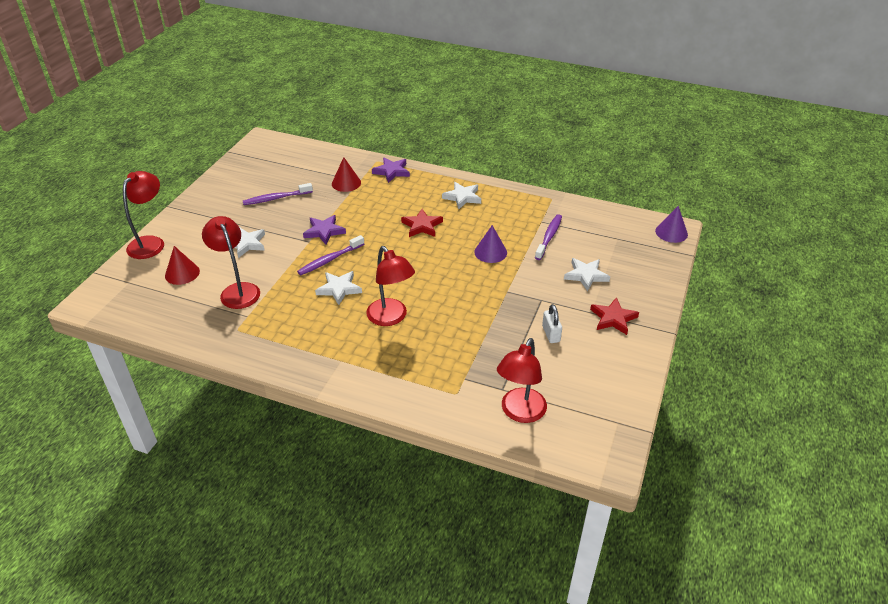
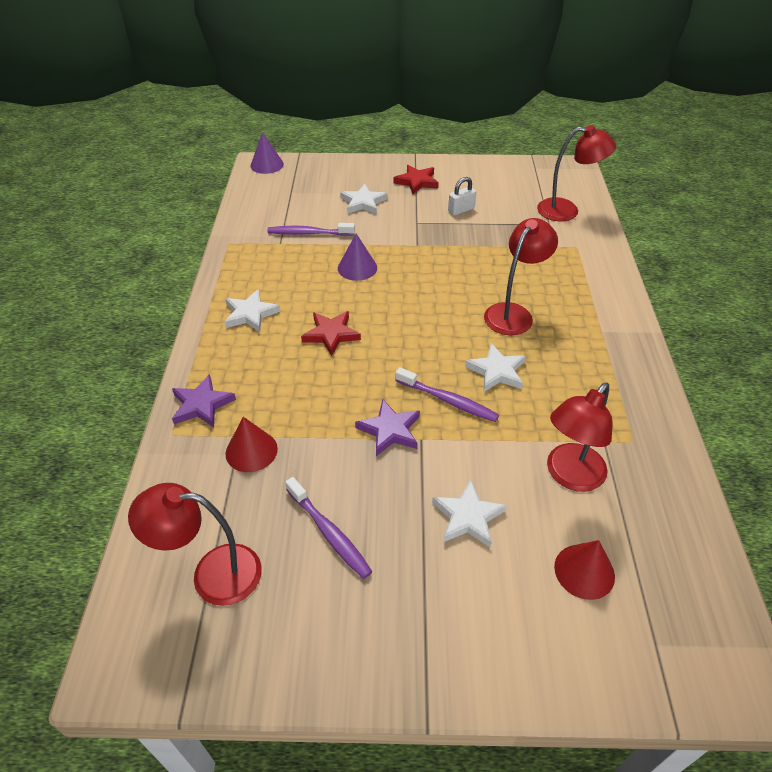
camera: 110 degrees left, 5 degrees up
red lamp [123,171,164,259] -> red lamp moved to [128,483,262,606]

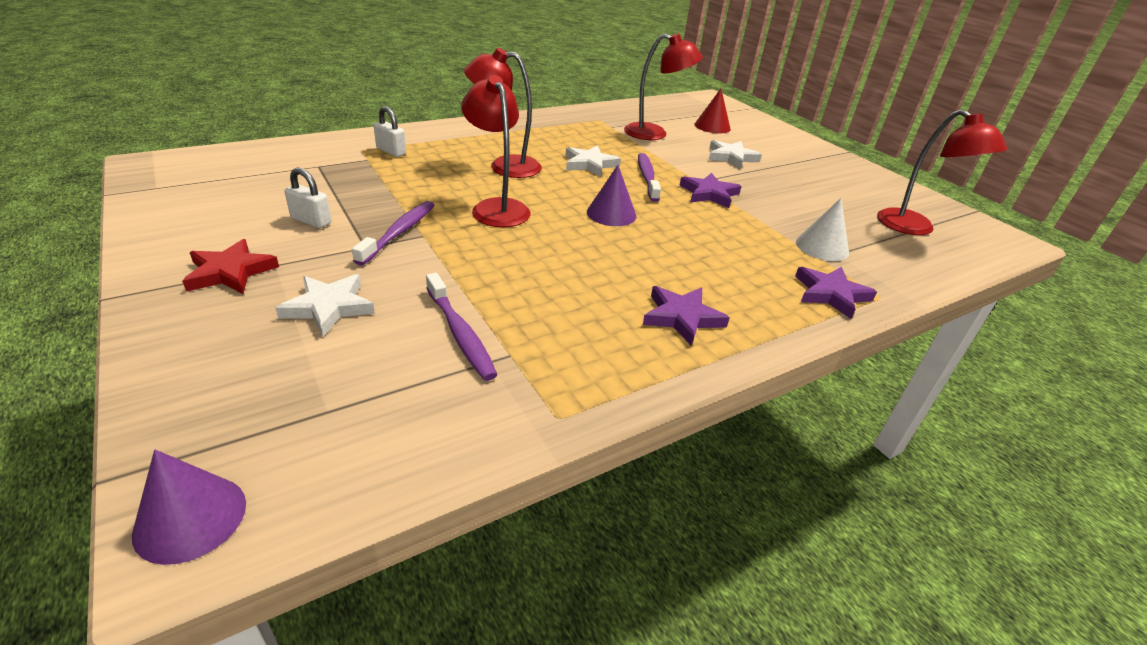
camera: 125 degrees left, 10 degrees down
white star [224,289,280,332] -> purple star [643,286,730,346]
red cone [226,417,278,472] -> white cone [796,198,849,261]
purple toothbrush [285,477,372,579] -> purple toothbrush moved to [352,201,435,265]
red star [301,311,361,356] -> none
purple cone [338,233,377,281] -> purple cone moved to [587,165,636,226]
red lamp [537,125,616,221] -> red lamp moved to [461,75,530,227]
none -> white padlock [374,106,406,157]

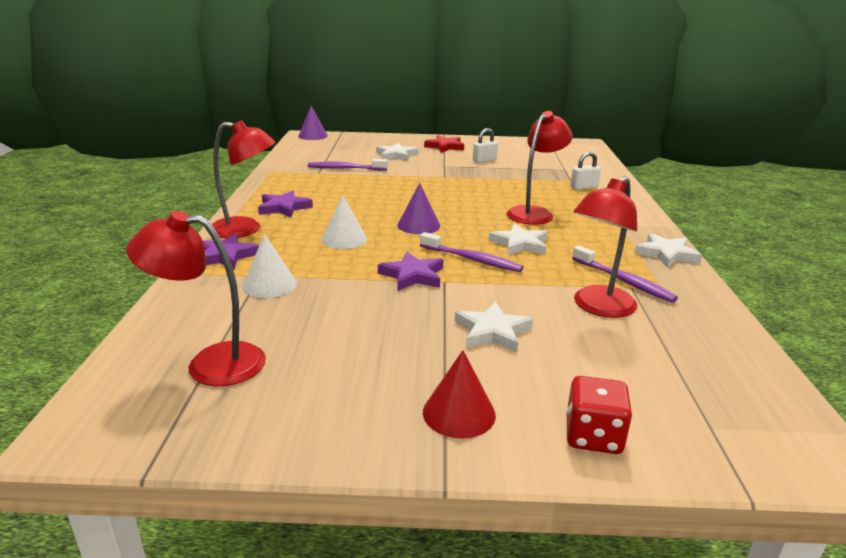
camera: 125 degrees right, 10 degrees down
purple toothbrush [352,201,435,265] -> purple toothbrush moved to [572,245,678,303]
red lamp [461,75,530,227] -> red lamp moved to [212,120,275,238]
red cone [694,89,731,133] -> red cone moved to [423,350,496,439]
none -> white cone [321,194,367,249]
none -> red dice [566,376,632,454]
none -> white star [634,233,702,268]

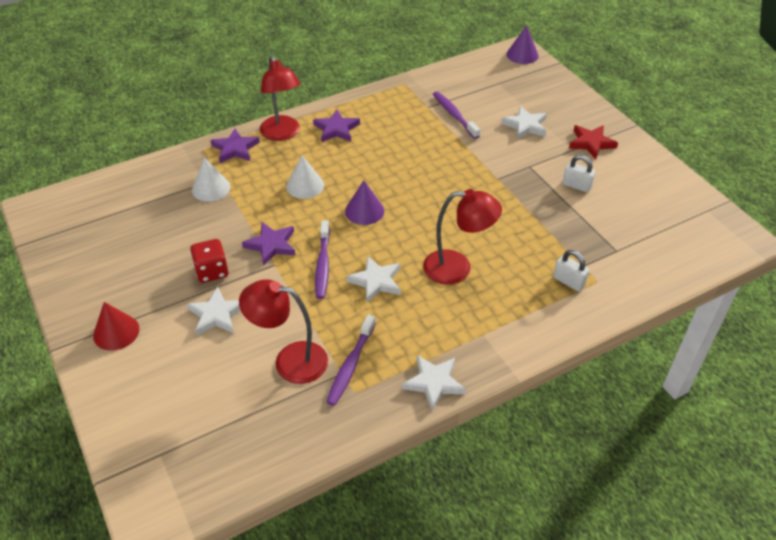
camera: 60 degrees right, 20 degrees up
red lamp [126,211,266,386] -> none
red dice [566,376,632,454] -> red dice moved to [190,239,229,283]

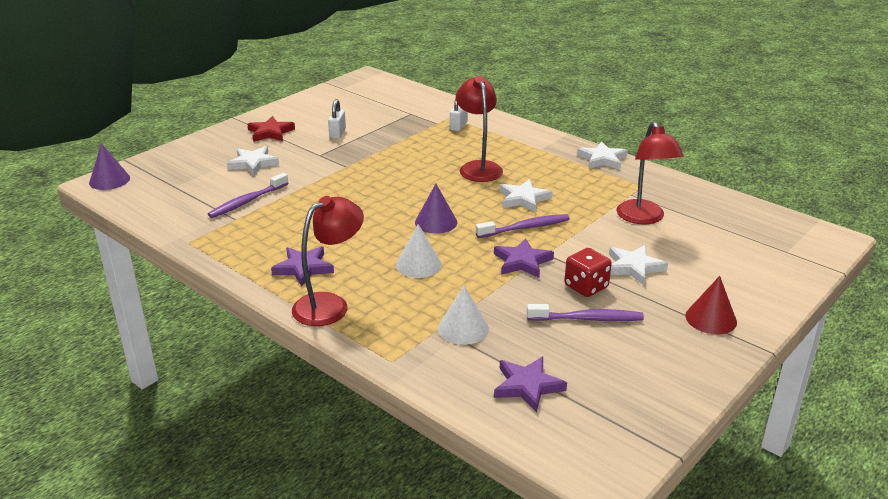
camera: 110 degrees left, 15 degrees down
purple star [210,128,260,163] -> purple star moved to [494,357,567,413]
purple toothbrush [326,314,376,406] -> purple toothbrush moved to [527,304,644,321]

